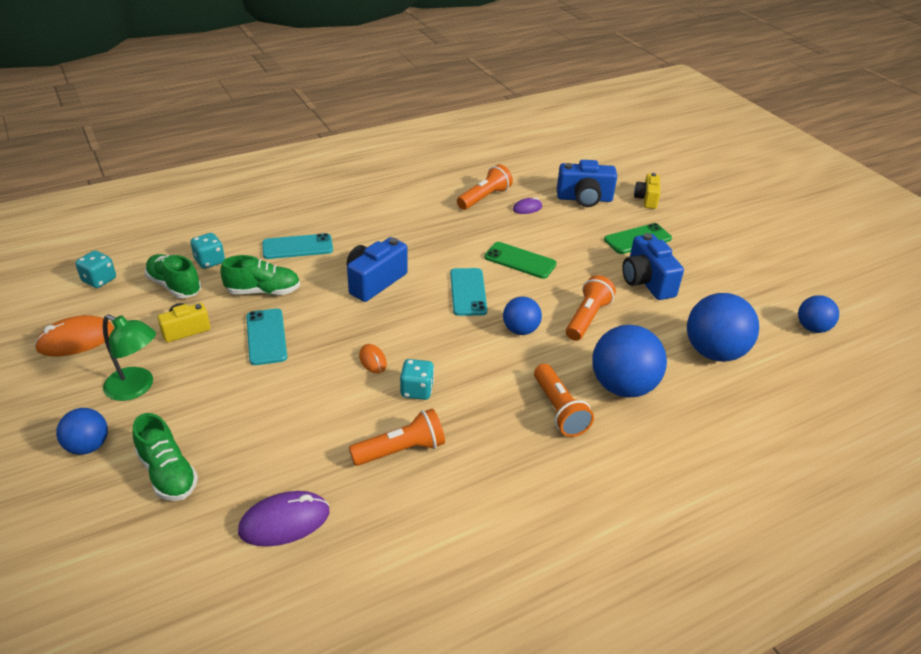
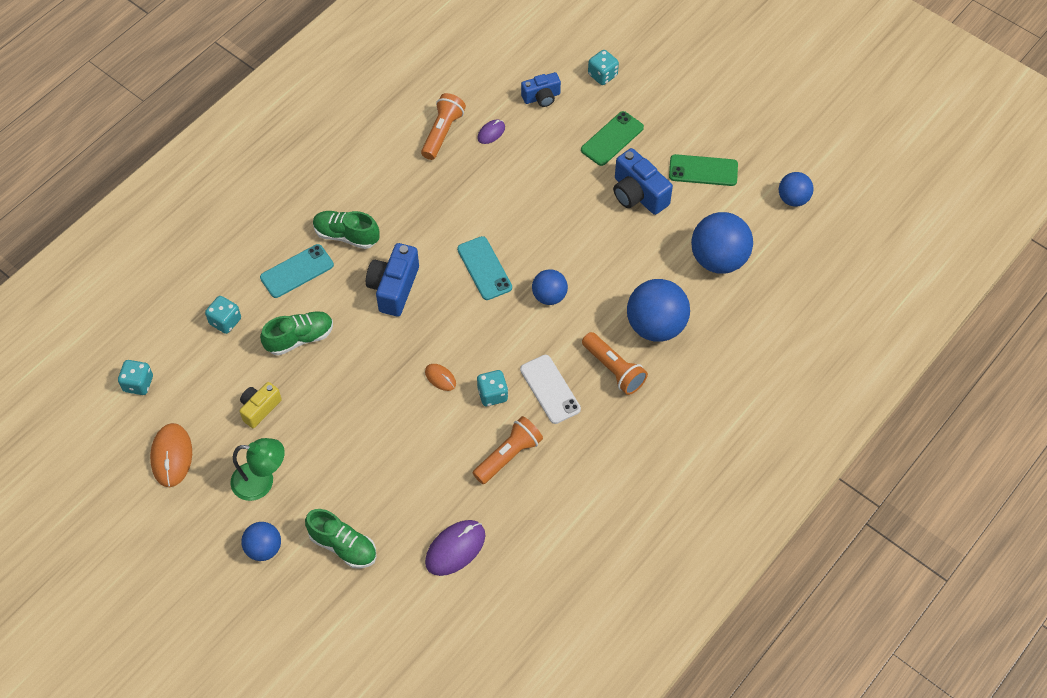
camera: 20 degrees left, 20 degrees up
orange mouse [34,315,114,356] -> orange mouse turned 45 degrees counterclockwise [150,423,192,487]
green shoe [145,254,201,298] -> green shoe moved to [313,211,380,249]
turquoise phone [246,309,287,365] -> none
green phone [484,242,557,279] -> green phone moved to [669,154,738,186]
blue camera [557,160,617,207] -> blue camera [521,72,561,107], size x0.64
orange flashlight [566,275,616,341] -> none
yellow camera [634,173,661,209] -> turquoise dice [588,50,619,85]
none -> white phone [520,355,581,424]

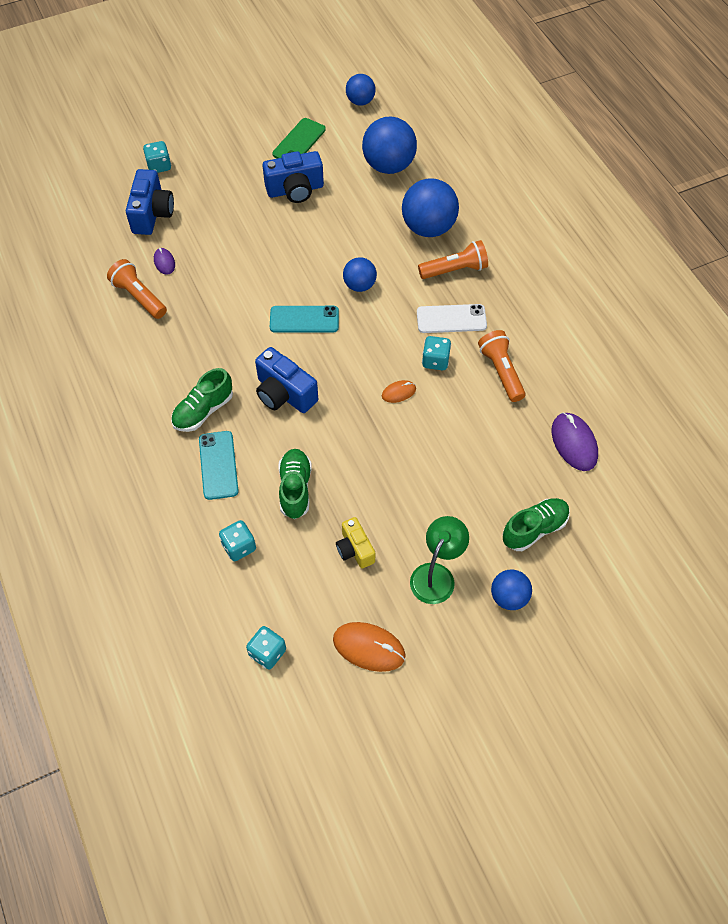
camera: 65 degrees left, 0 degrees up
blue camera [521,72,561,107] -> blue camera [126,169,174,235], size x1.56
green phone [581,111,644,166] -> none

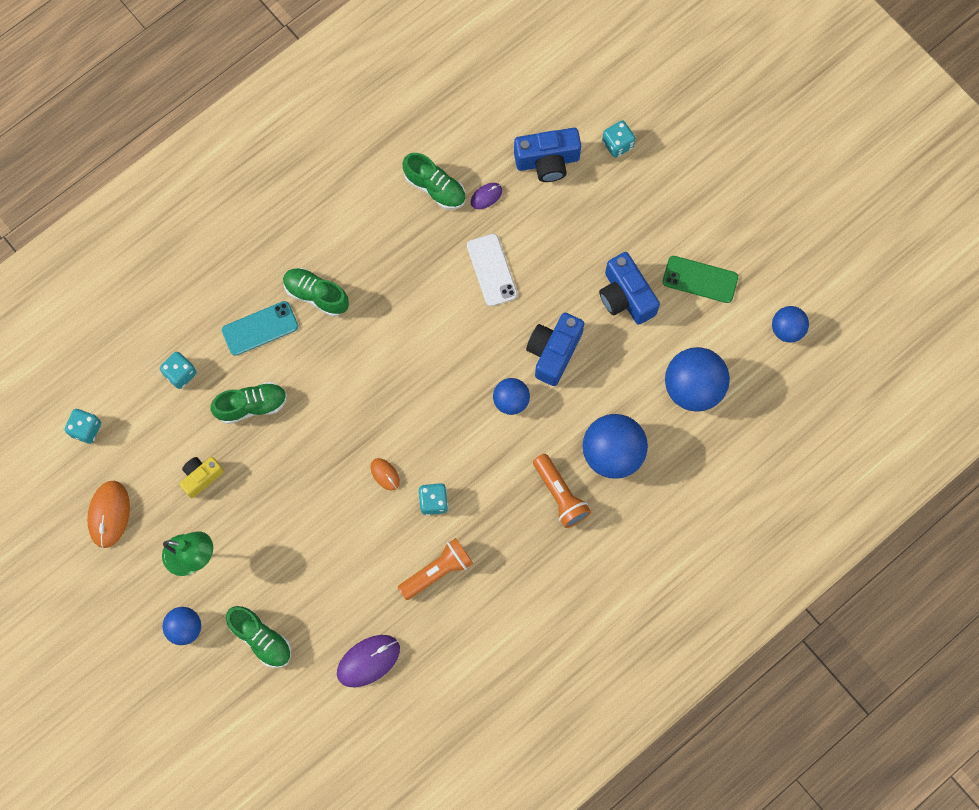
camera: 75 degrees right, 15 degrees up
orange flashlight [107,259,167,319] -> green shoe [402,153,466,210]
blue camera [255,347,318,413] -> blue camera moved to [526,313,584,386]
turquoise phone [270,306,339,333] -> none
white phone [417,304,487,333] -> white phone moved to [467,234,517,306]

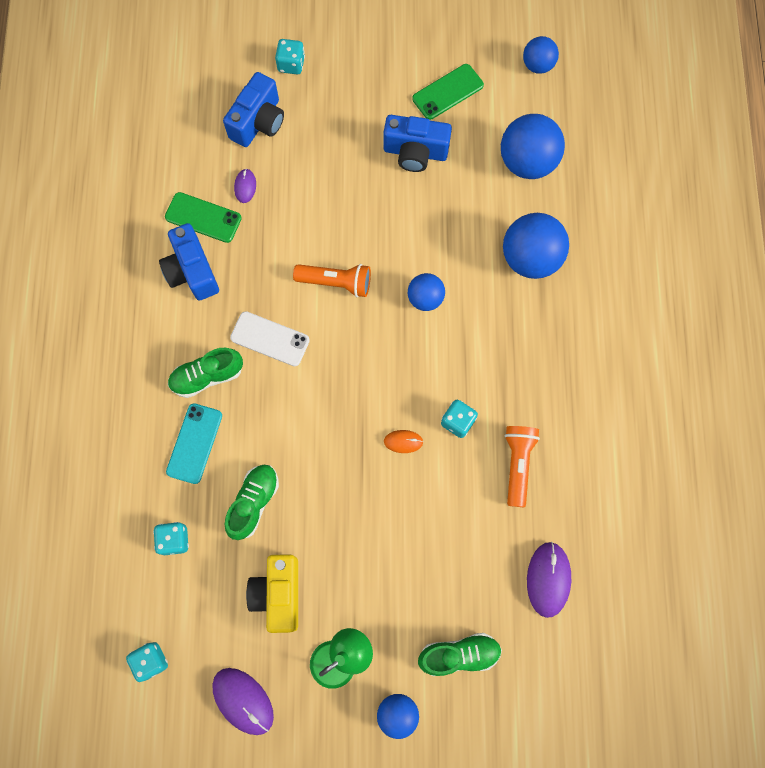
camera: 50 degrees left, 0 degrees up
orange mouse [87,481,130,548] -> purple mouse [212,668,274,735]
yellow camera [179,457,224,498] -> yellow camera [246,554,298,633], size x1.56
green shoe [402,153,466,210] -> green phone [165,192,242,243]
white phone [467,234,517,306] -> white phone moved to [230,311,310,366]
blue camera [526,313,584,386] -> blue camera moved to [159,223,219,300]
orange flashlight [533,454,591,528] -> orange flashlight moved to [293,264,371,297]

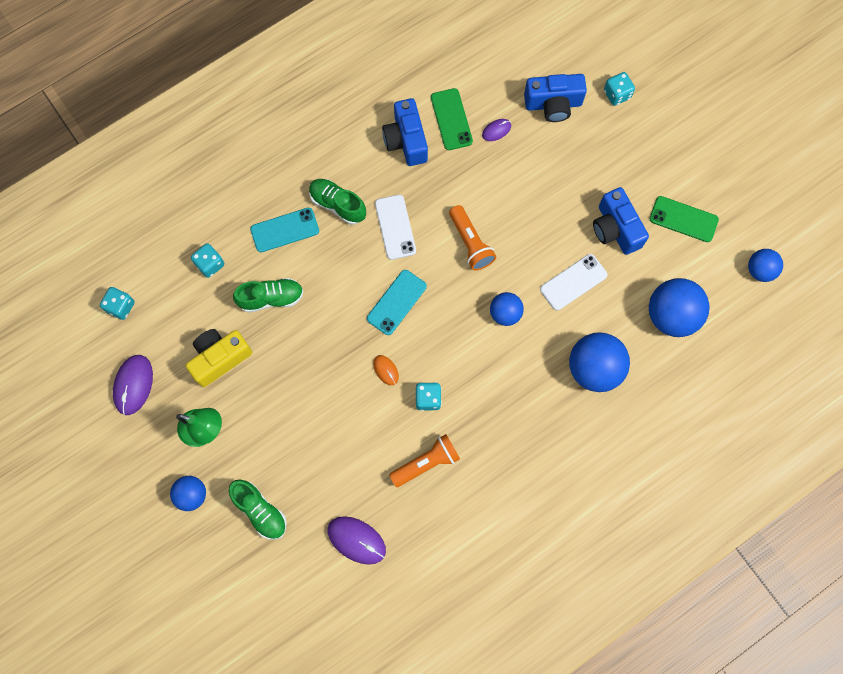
camera: 55 degrees right, 0 degrees up
blue camera [159,223,219,300] -> blue camera turned 45 degrees counterclockwise [382,98,428,166]
purple mouse [527,542,571,618] -> purple mouse turned 60 degrees clockwise [327,516,386,565]
none -> turquoise phone [367,270,427,335]
none -> white phone [540,254,608,311]

